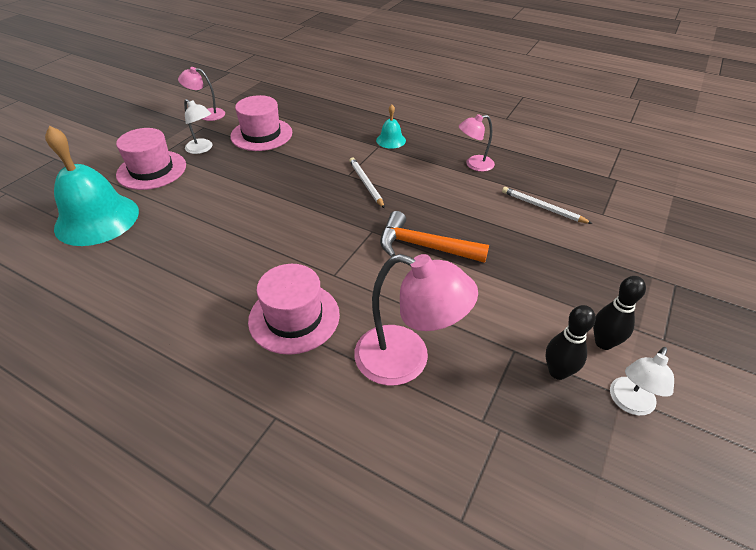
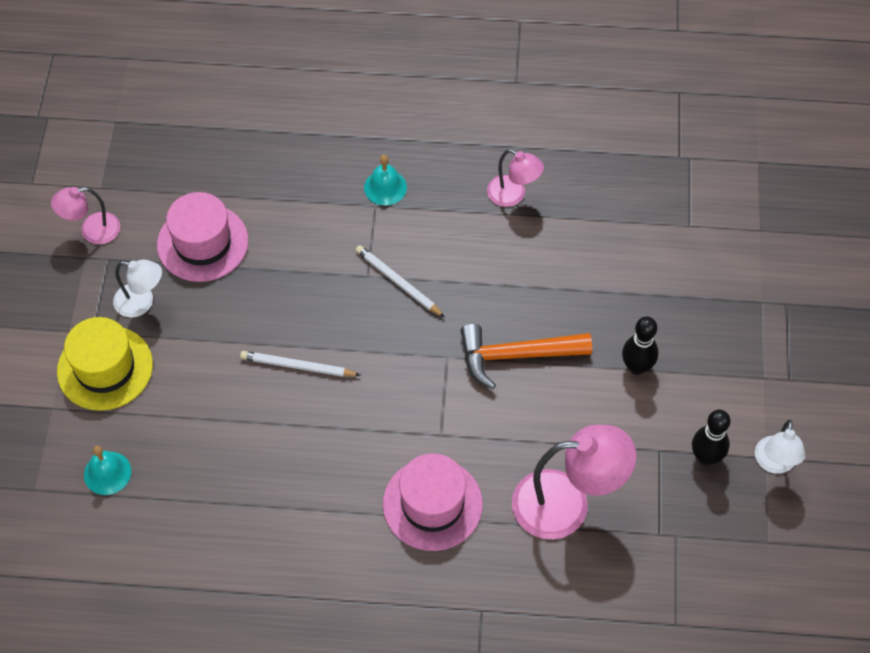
camera: 25 degrees left, 15 degrees up
turquoise bell [45,126,139,246] -> turquoise bell [84,446,131,495], size x0.45
pink hat [116,128,186,190] -> yellow hat [57,317,153,411]
pink lamp [459,114,495,172] -> pink lamp turned 105 degrees counterclockwise [487,149,544,207]
white pencil [502,187,593,224] -> white pencil moved to [240,351,360,377]
black bowling pin [593,276,646,350] -> black bowling pin moved to [622,317,658,375]

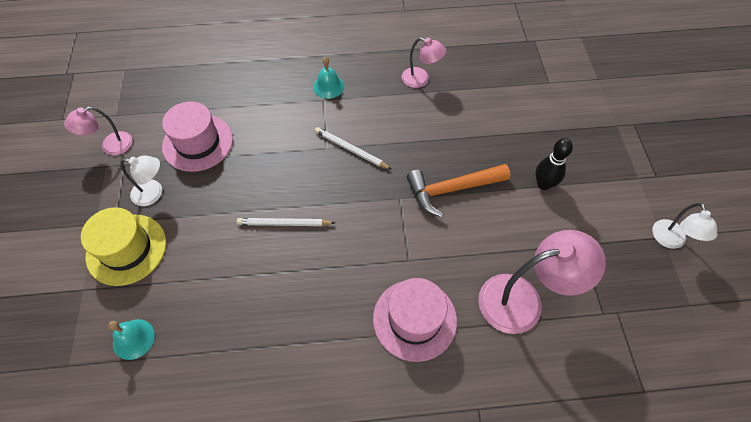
camera: 10 degrees left, 0 degrees up
black bowling pin [692,410,731,466] -> none

